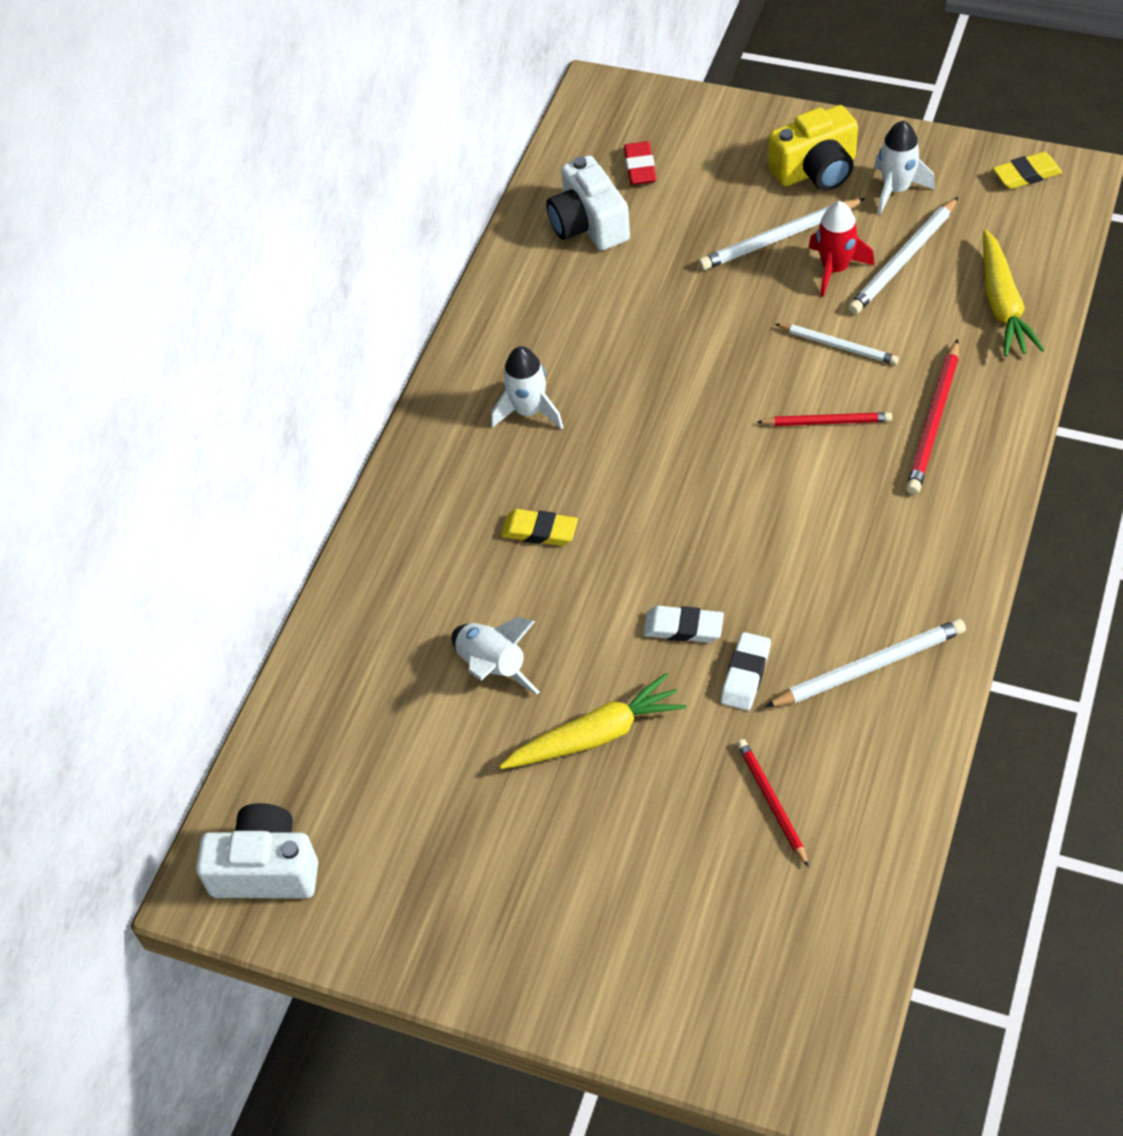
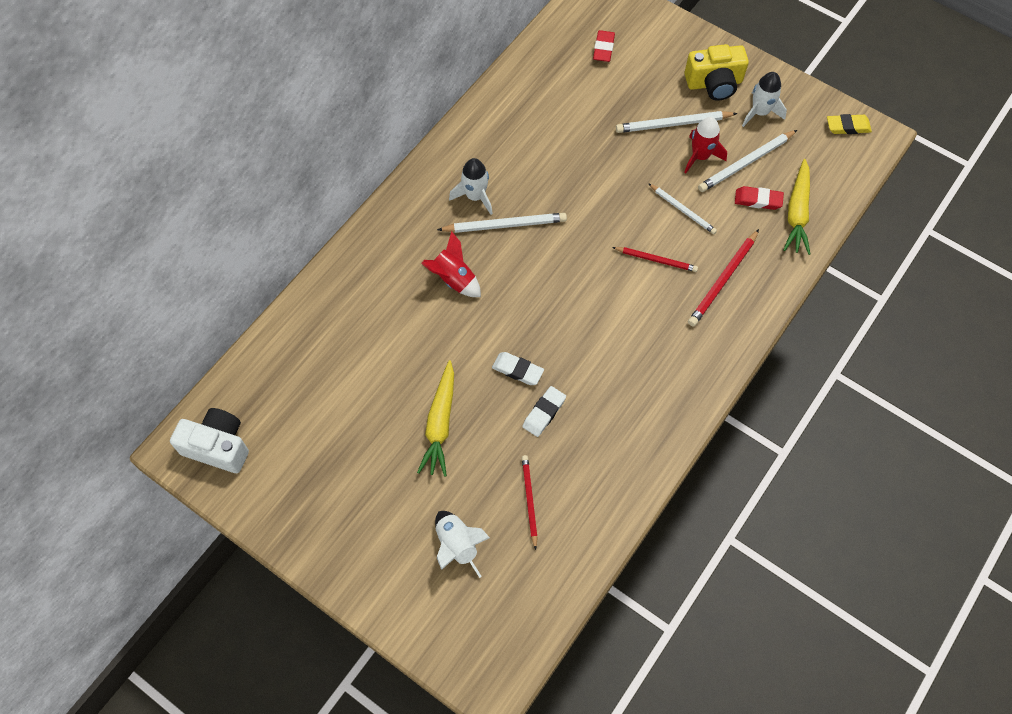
camera: 10 degrees right, 10 degrees up
white rocket [451,617,540,695] -> white rocket moved to [435,511,490,578]
yellow carrot [500,673,686,769] -> yellow carrot turned 105 degrees clockwise [417,360,454,477]
yellow eraser [501,509,578,546] -> red rocket [421,231,481,297]
white camera [546,155,630,251] -> none
white pencil [765,619,966,707] -> white pencil moved to [437,213,567,233]
none -> red eraser [735,186,784,210]

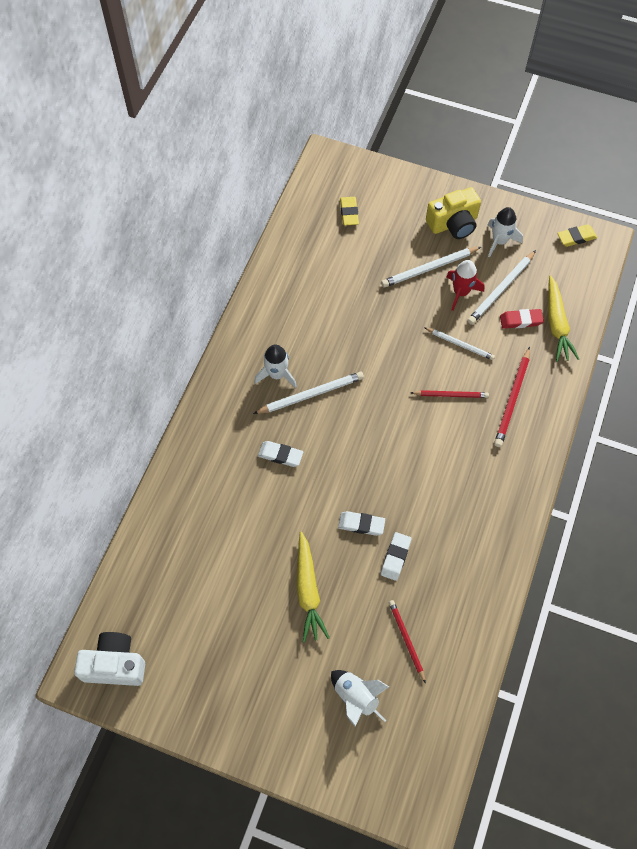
camera: 15 degrees left, 0 degrees up
red rocket [421,231,481,297] -> white eraser [258,441,303,467]
red eraser [593,30,615,62] -> yellow eraser [340,197,359,225]

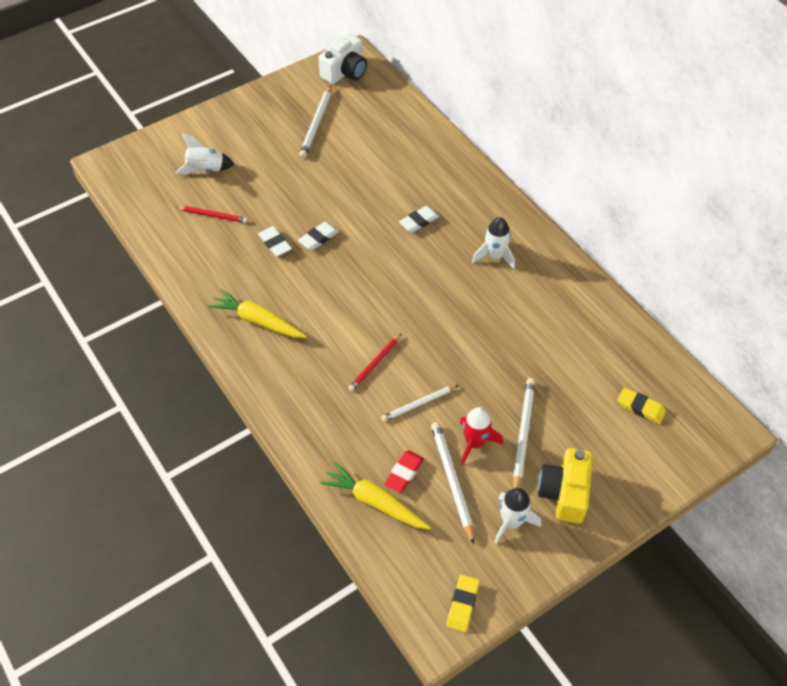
camera: 125 degrees right, 10 degrees down
white pencil [253,372,364,414] -> white pencil moved to [299,85,332,158]
yellow carrot [297,532,329,642] -> yellow carrot moved to [208,289,307,338]
red pencil [494,347,530,447] -> none

